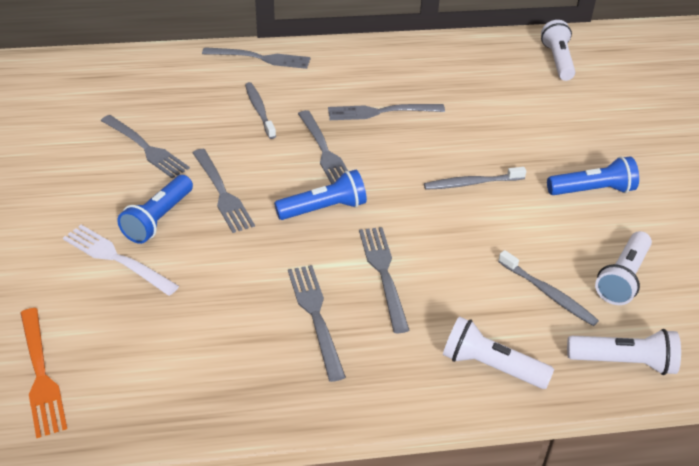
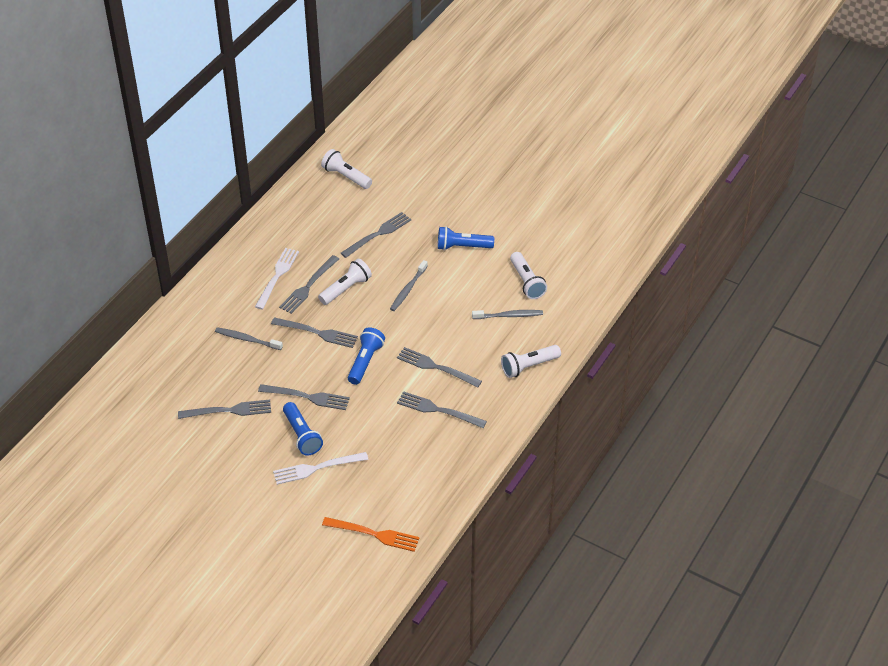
camera: 50 degrees left, 5 degrees up
grey fork [202,47,311,69] -> grey fork moved to [341,212,411,258]
blue flashlight [547,156,639,195] -> blue flashlight turned 120 degrees counterclockwise [438,226,494,250]
white flashlight [567,329,681,375] -> white flashlight moved to [318,259,372,305]
none -> white fork [255,248,299,310]

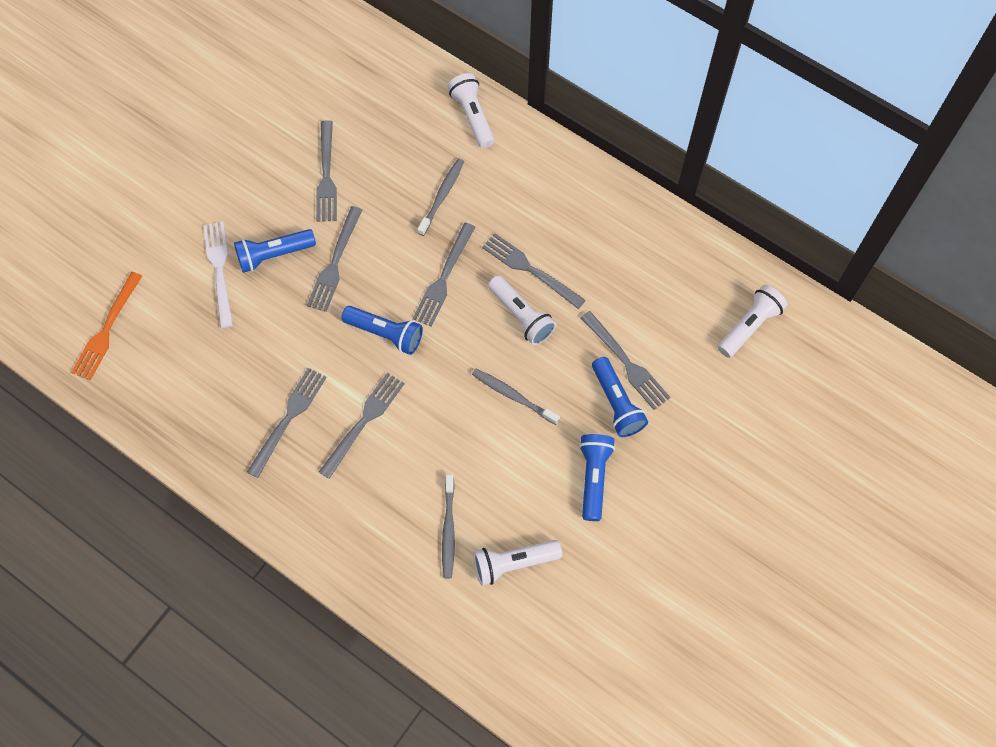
camera: 95 degrees right, 20 degrees up
white fork [255,248,299,310] -> none
white flashlight [501,345,561,378] -> white flashlight moved to [447,73,495,148]
none -> blue flashlight [592,357,648,437]

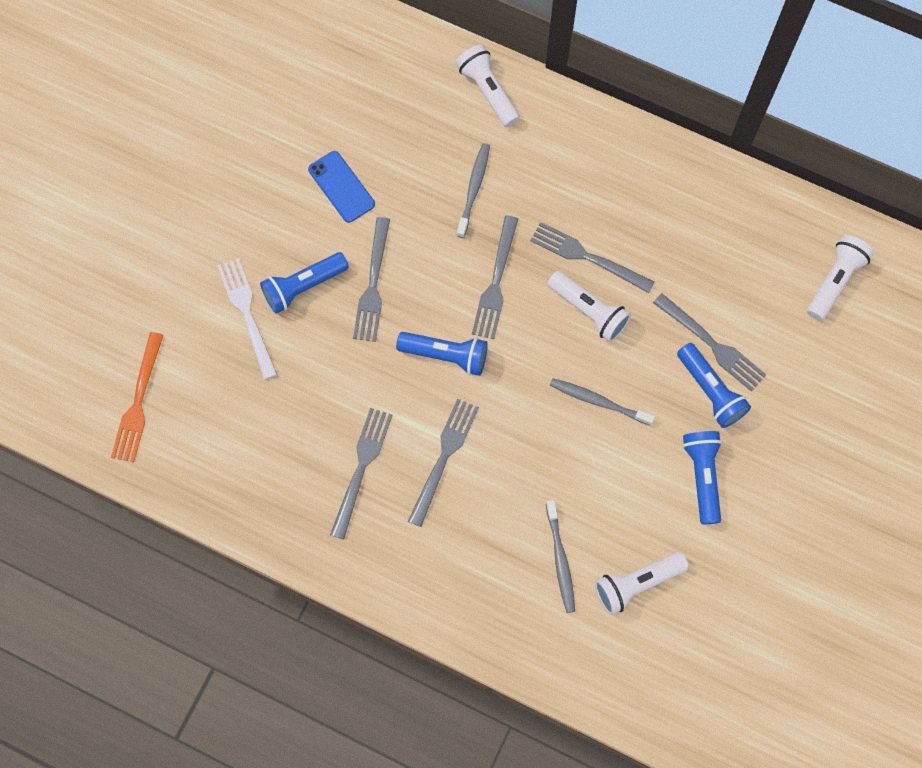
camera: 10 degrees left, 5 degrees up
grey fork [316,120,337,222] -> blue phone [308,151,375,223]

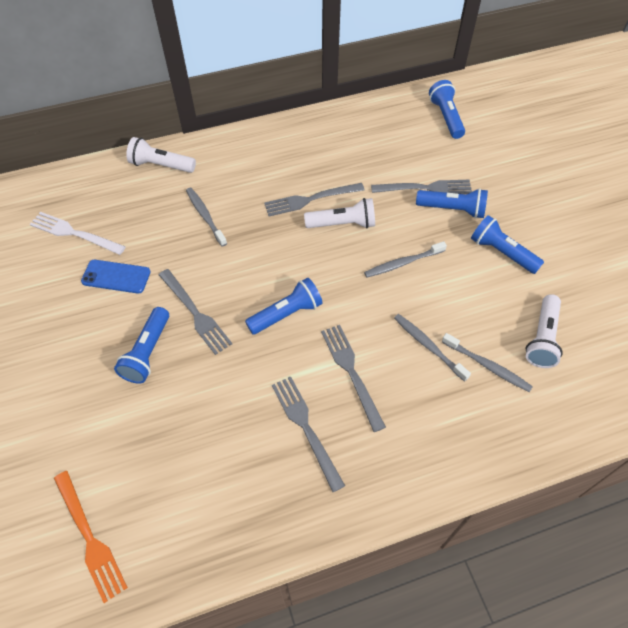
camera: 45 degrees left, 15 degrees down
white fork [217,258,277,380] -> white fork moved to [29,212,126,255]
grey fork [472,215,518,339] -> none
white flashlight [807,235,874,321] -> blue flashlight [429,80,465,139]
none -> grey toothbrush [394,314,471,382]

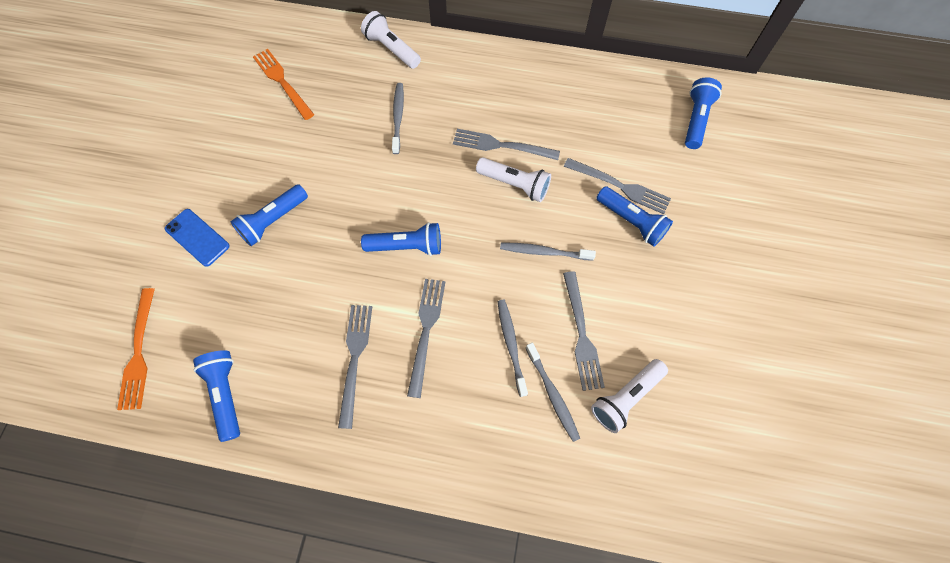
camera: 30 degrees right, 10 degrees up
white fork [29,212,126,255] -> orange fork [253,49,314,120]
blue phone [81,260,151,294] -> blue phone moved to [165,209,230,267]
grey fork [159,269,232,355] -> grey fork moved to [563,271,605,391]
blue flashlight [471,215,544,274] -> blue flashlight moved to [193,350,240,442]

